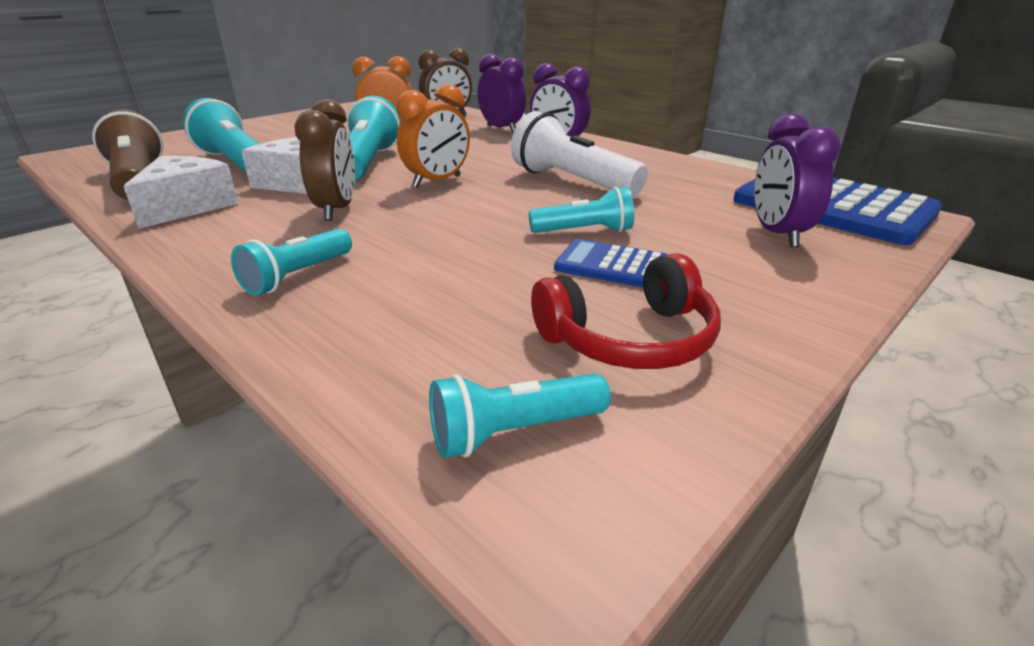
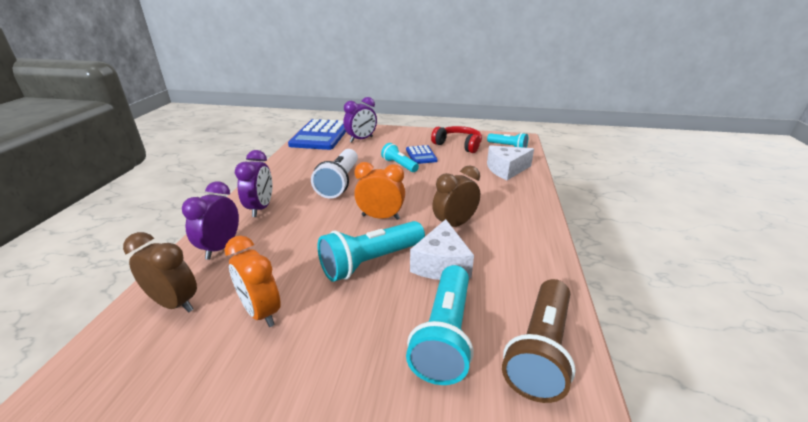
camera: 125 degrees left, 0 degrees up
white cheese [123,156,239,229] -> white cheese moved to [487,145,534,180]
turquoise flashlight [231,229,352,295] -> none

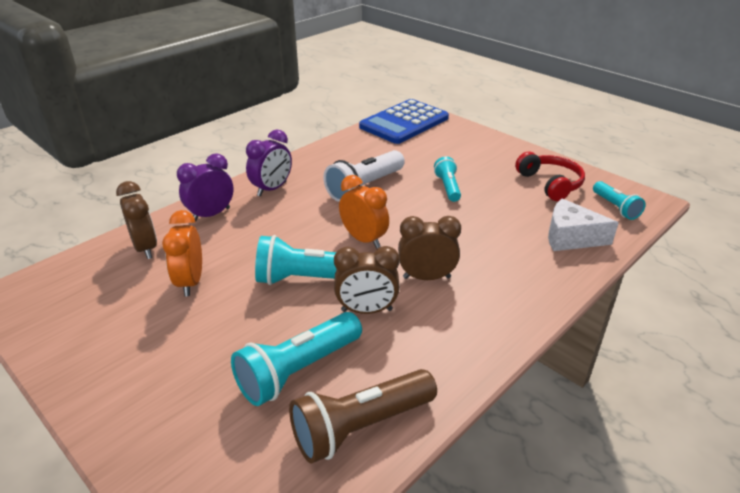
camera: 35 degrees right, 5 degrees up
purple clock [343,97,377,142] -> none
blue calculator [406,145,438,164] -> none
white cheese [410,219,474,280] -> brown clock [334,246,400,314]

